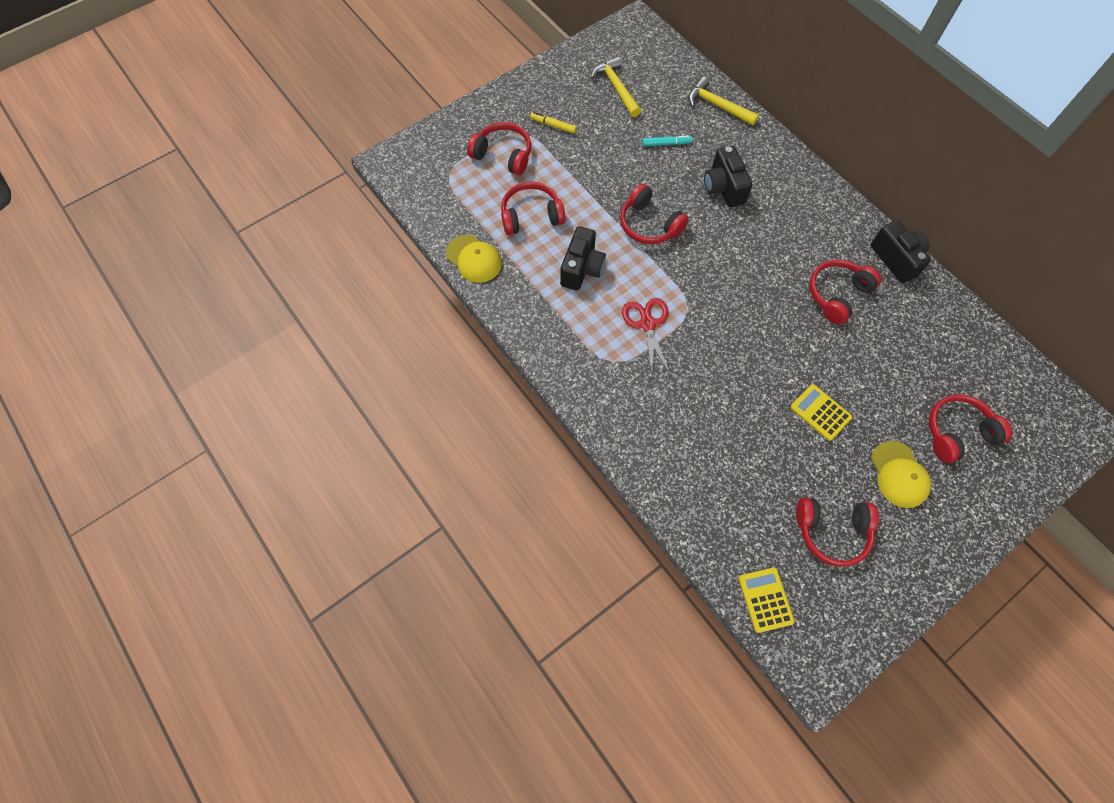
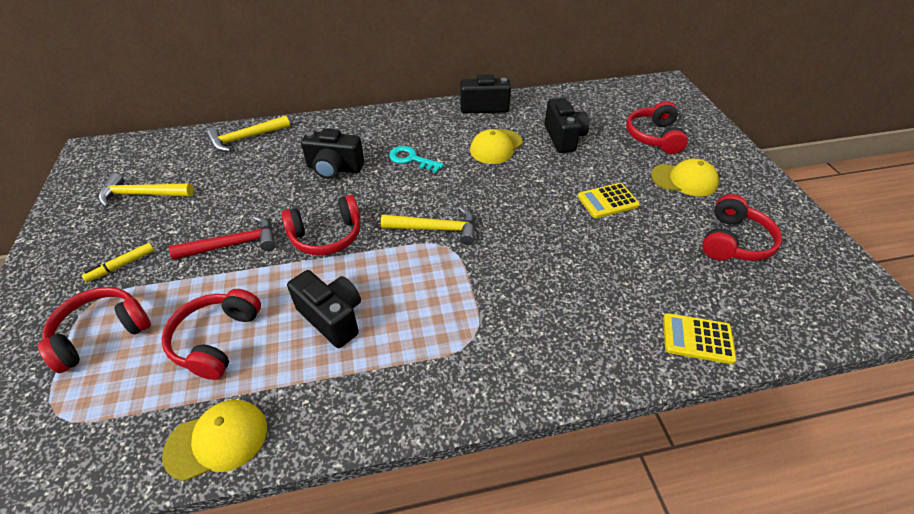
camera: 65 degrees left, 20 degrees down
red scissors [622,298,671,376] -> none
turquoise marker [642,135,692,146] -> none
yellow calculator [738,568,795,633] -> yellow calculator moved to [663,313,737,364]
red headphones [809,259,882,325] -> yellow cap [470,129,523,164]
none -> red hammer [169,216,275,260]
none -> yellow hammer [381,207,475,245]
none -> turquoise key [389,146,444,173]
none -> black camera [544,98,589,153]

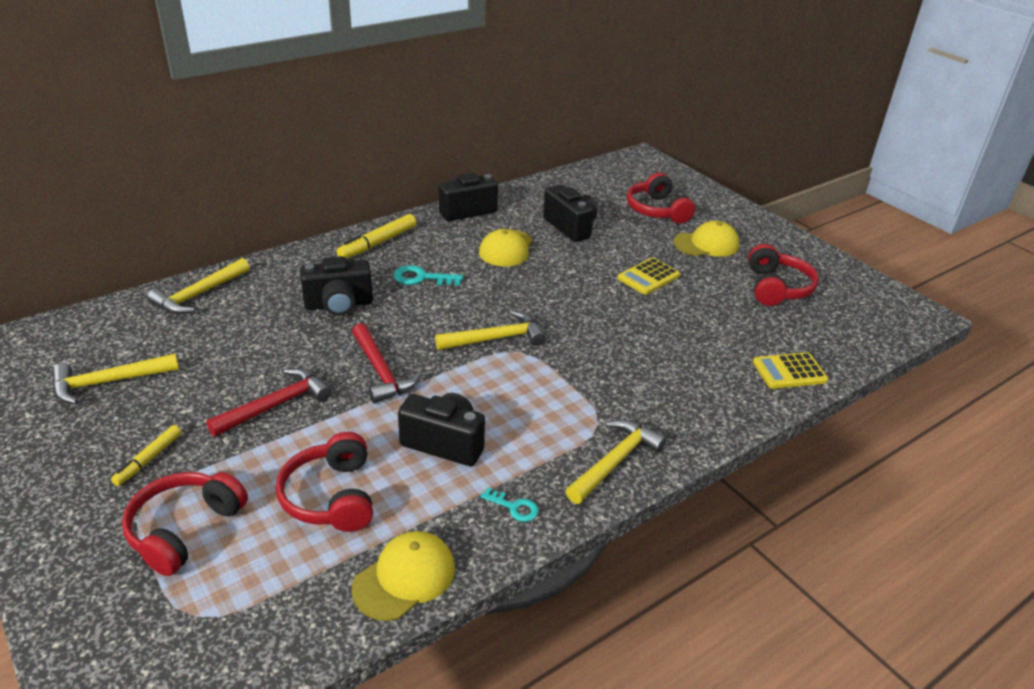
camera: 25 degrees left, 10 degrees down
red headphones [281,195,361,255] -> red hammer [352,323,421,404]
none -> yellow marker [337,214,417,259]
none -> turquoise key [481,487,539,522]
none -> yellow hammer [566,419,667,504]

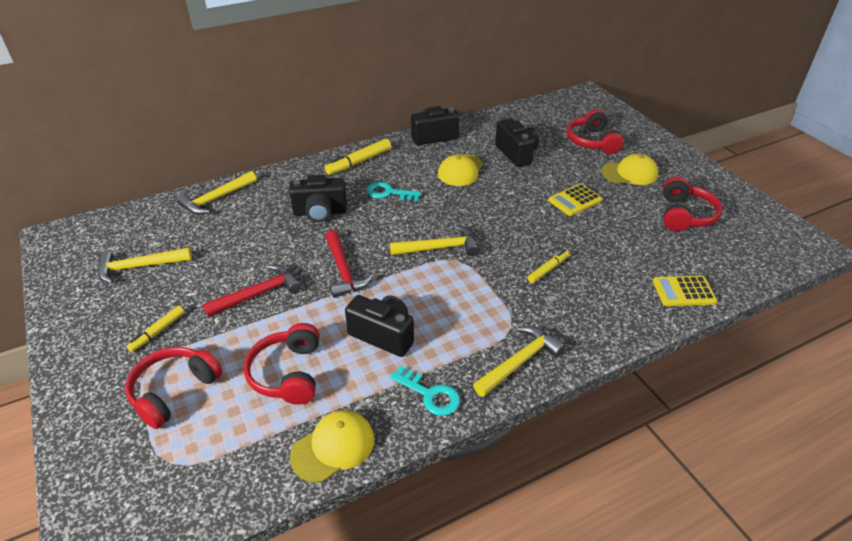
camera: 10 degrees right, 5 degrees up
turquoise key [481,487,539,522] -> turquoise key [390,366,460,416], size x1.56
none -> yellow marker [527,250,570,283]

